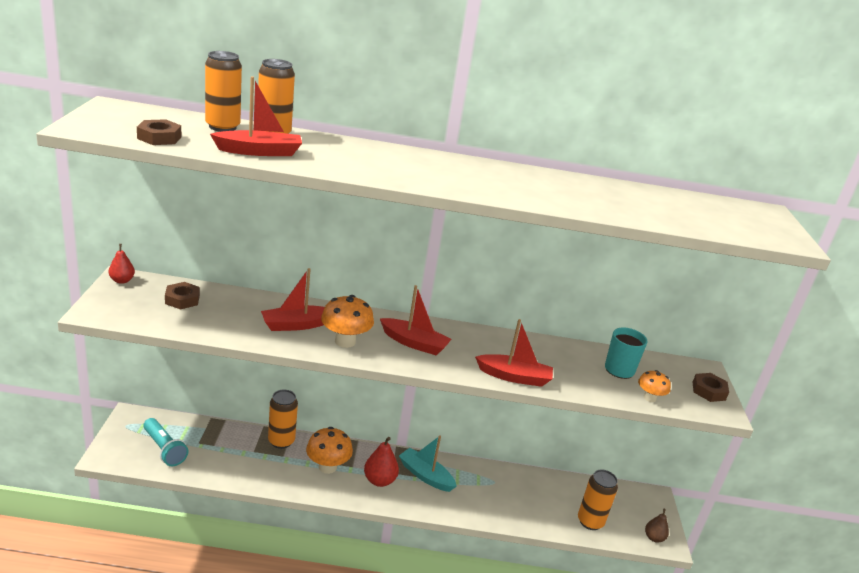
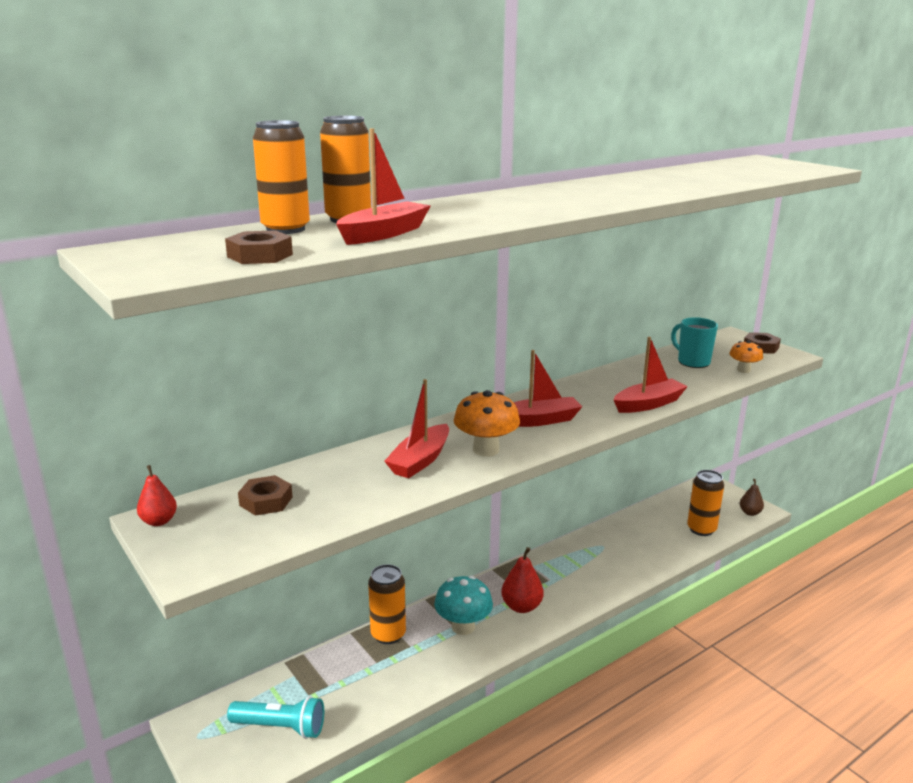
camera: 35 degrees left, 5 degrees down
orange mushroom [306,427,353,474] -> turquoise mushroom [434,576,493,635]
turquoise boat [399,435,457,492] -> none

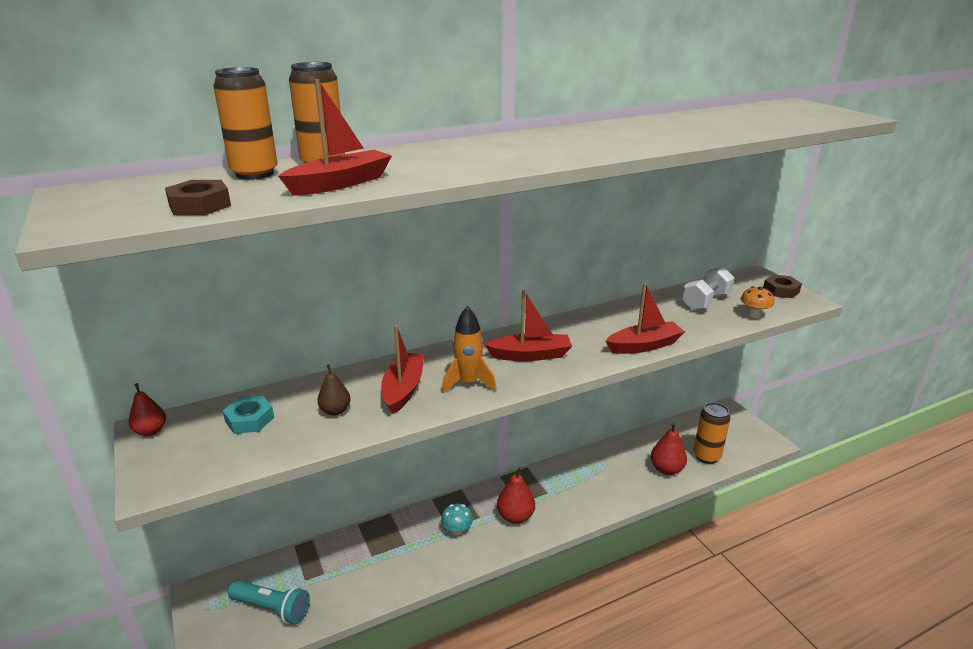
camera: 10 degrees right, 5 degrees up
brown nut [238,475,293,516] -> turquoise nut [223,395,274,434]
orange can [368,564,406,644] -> none
red boat [384,379,449,478] -> red boat turned 150 degrees clockwise [381,325,424,414]
turquoise mushroom [434,576,493,635] -> turquoise mushroom [441,504,473,536], size x0.61
orange mushroom [454,390,520,457] -> orange rocket [442,306,497,394]
turquoise mug [671,317,718,368] -> white dumbbell [682,267,735,311]
brown pear [740,479,764,516] -> brown pear moved to [317,364,351,416]
none -> red pear [651,422,687,475]

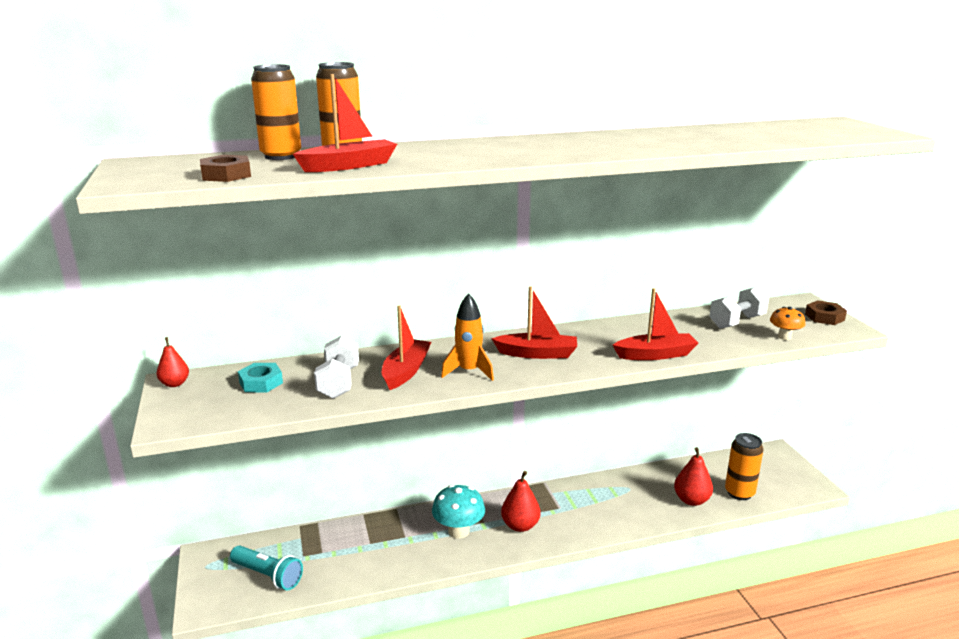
camera: 10 degrees right, 5 degrees down
brown pear [317,364,351,416] -> white dumbbell [314,336,359,399]
turquoise mushroom [441,504,473,536] -> turquoise mushroom [432,484,485,539], size x1.65

